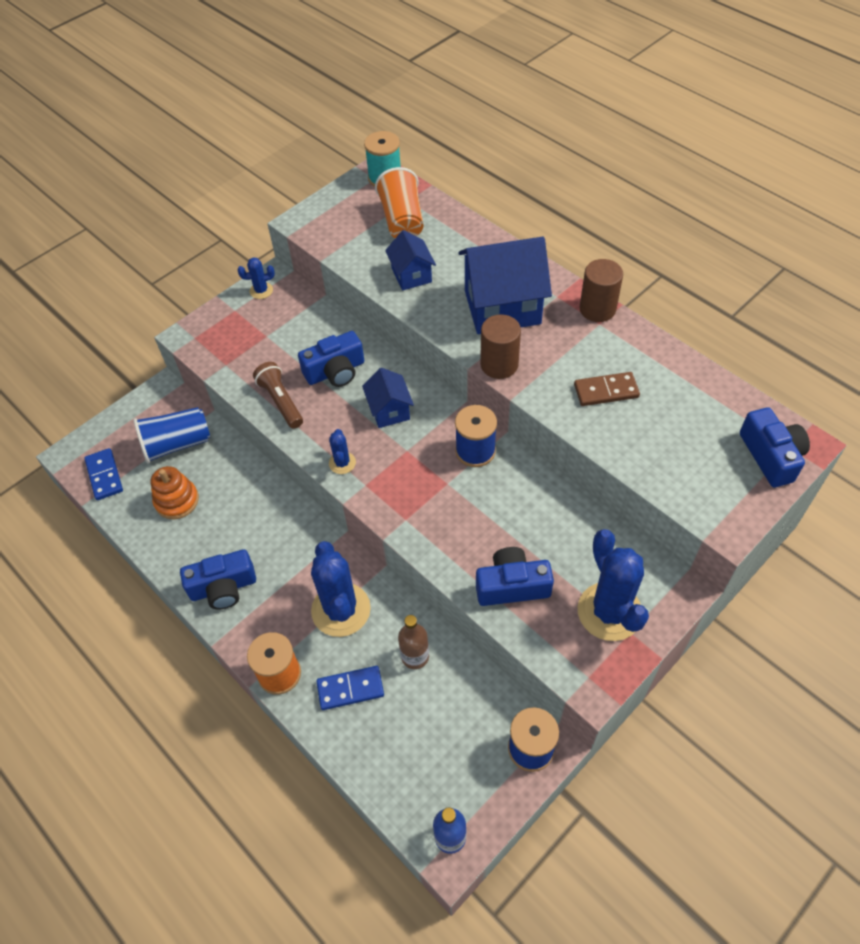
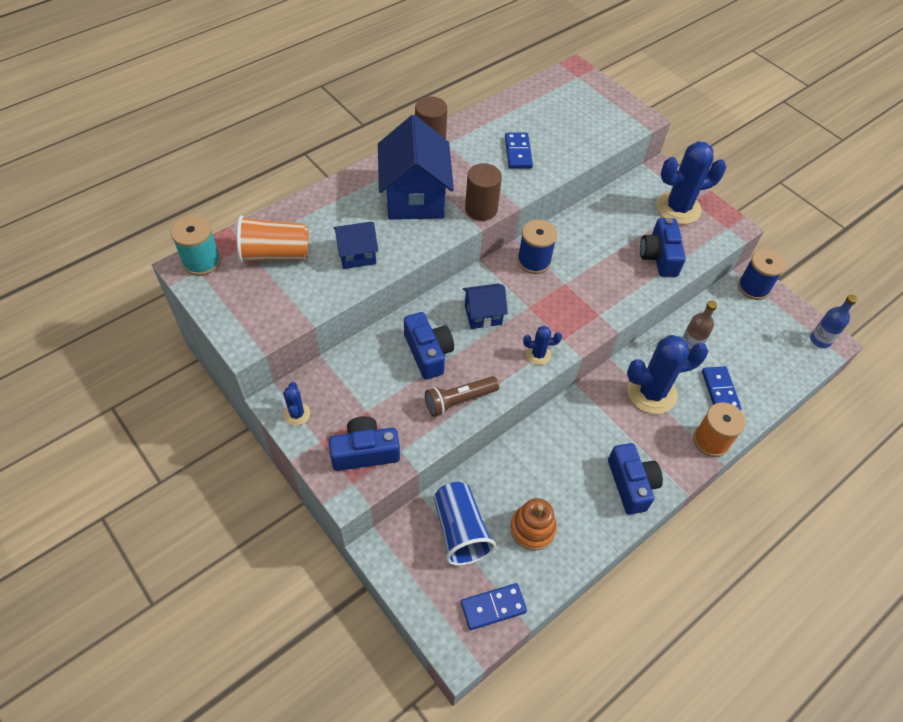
camera: 90 degrees left, 0 degrees up
brown domino [574,372,640,406] -> blue domino [505,133,533,169]
blue camera [740,407,810,487] -> blue camera moved to [329,416,400,471]

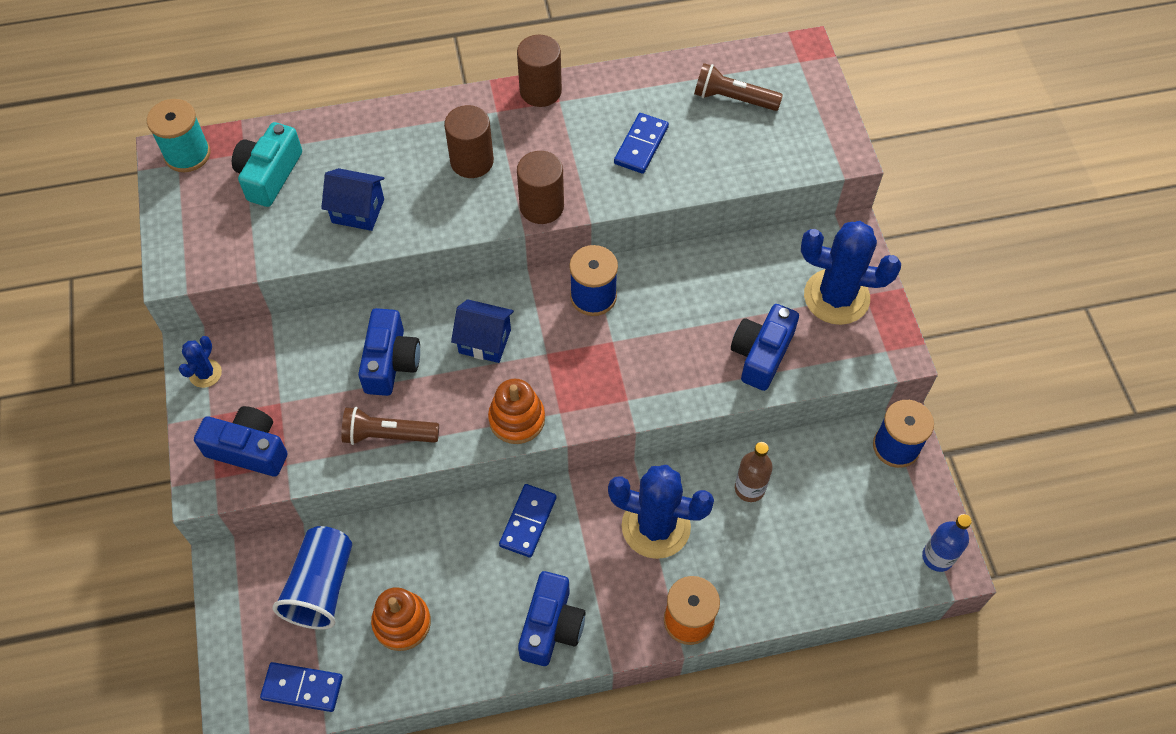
camera: 30 degrees right, 5 degrees up
orange cup [237,215,309,263] -> turquoise camera [232,122,302,207]
blue house [378,115,454,220] -> brown cylinder [444,105,494,178]
blue cactus [523,326,562,365] -> orange stacking toy [488,379,545,444]
blue domino [702,366,742,410] -> blue domino moved to [499,484,556,558]
none -> brown flashlight [694,63,783,111]

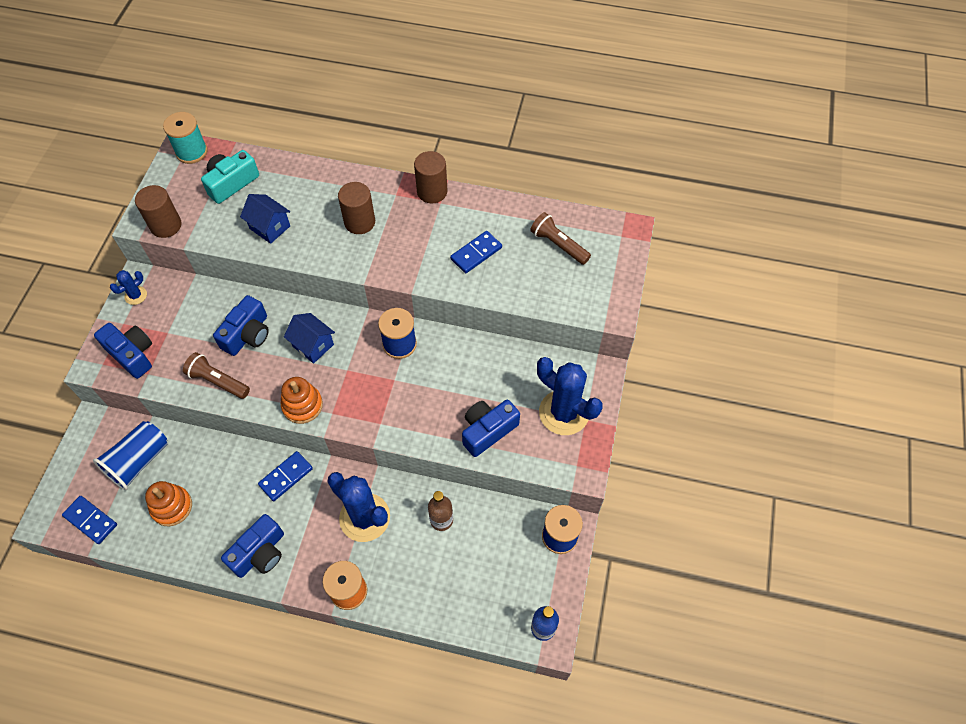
camera: 25 degrees right, 0 degrees up
brown cylinder [517,151,564,224] -> brown cylinder moved to [135,185,181,238]

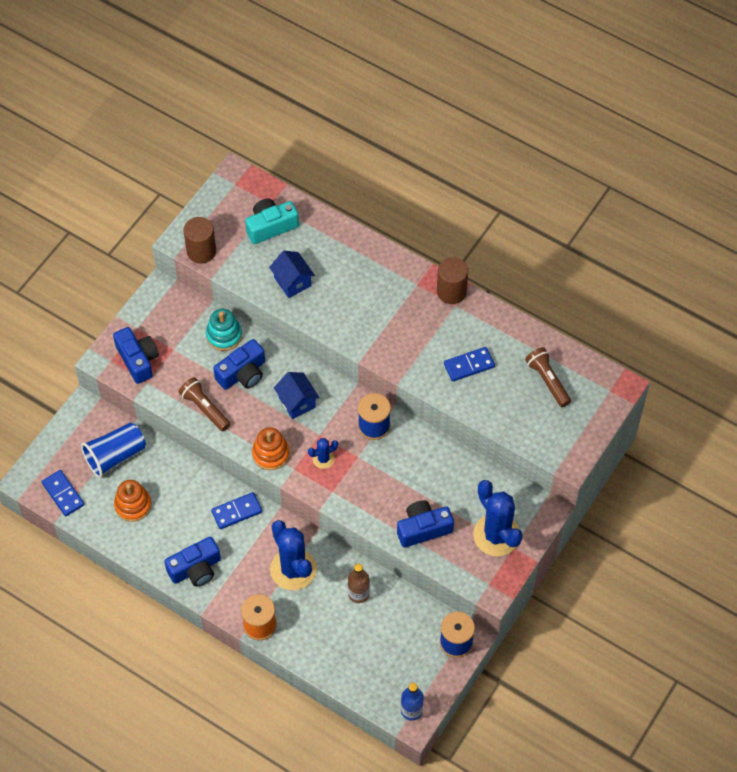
camera: 20 degrees right, 0 degrees up
blue cactus [110,270,147,305] -> blue cactus moved to [308,438,338,469]
turquoise spool [163,112,208,164] -> none
brown cylinder [338,182,375,234] -> none
none -> turquoise stacking toy [206,309,242,351]

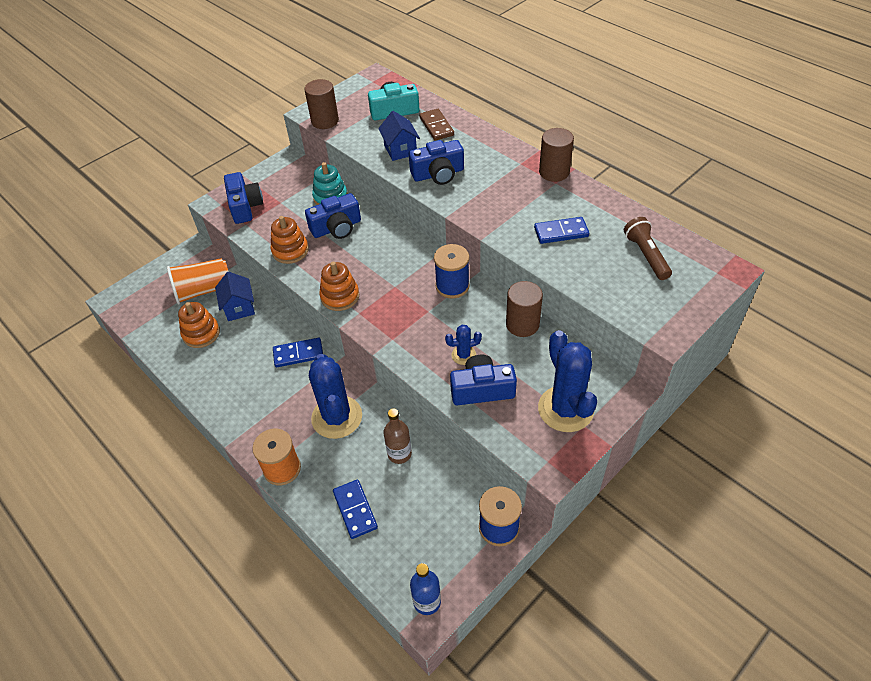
camera: 15 degrees right, 10 degrees down
blue domino [42,470,85,516] -> blue domino moved to [333,479,378,539]
blue cup [81,423,146,478] -> orange cup [167,258,229,304]
blue camera [164,537,221,587] -> blue camera moved to [409,140,464,185]
brown flashlight [179,377,230,431] -> orange stacking toy [271,216,309,264]
blue house [274,372,319,419] -> blue house moved to [215,272,255,321]
blue cactus [308,438,338,469] -> blue cactus moved to [445,325,482,365]
none -> brown domino [419,109,454,141]
none -> brown cylinder [506,281,543,337]

